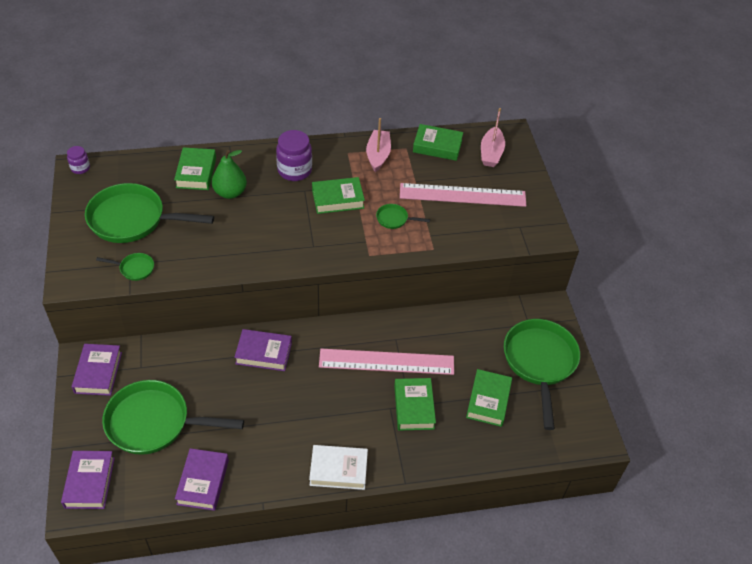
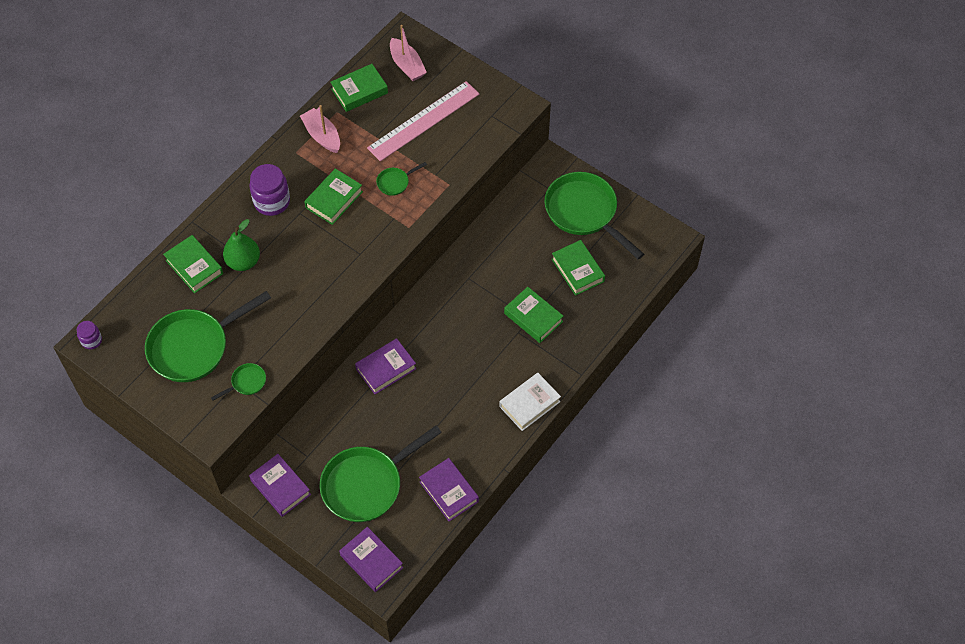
camera: 40 degrees left, 10 degrees up
pink ruler [319,349,454,375] -> none

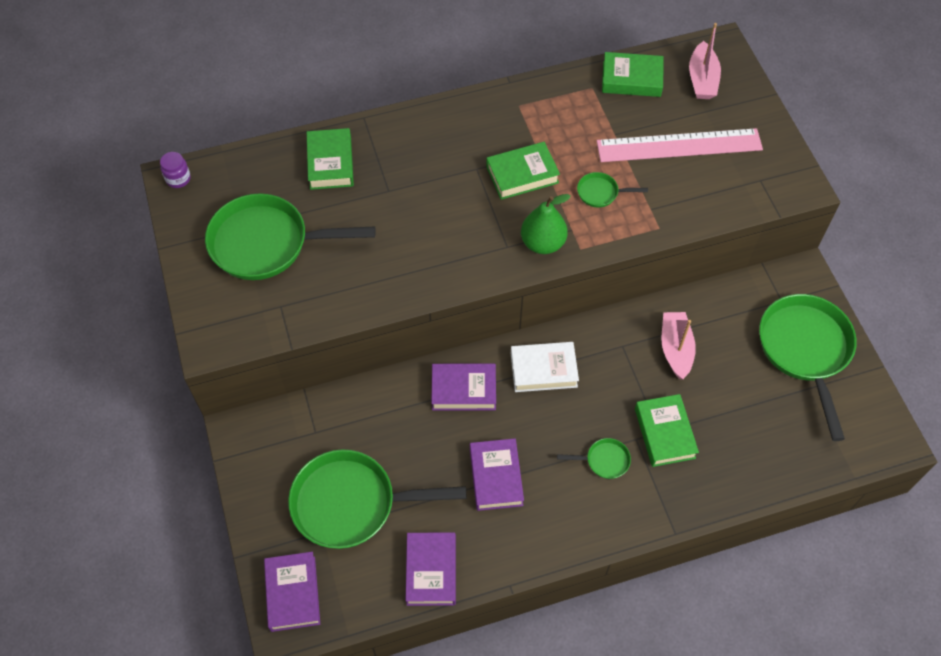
camera: 35 degrees right, 0 degrees up
green pan [211,363,266,401] -> green pan moved to [557,438,631,479]
green pear [223,219,260,271] -> green pear moved to [521,194,571,254]
purple book [249,454,311,517] -> purple book moved to [470,438,524,511]
purple jar [250,164,290,216] -> none
pink boat [300,105,340,153] -> pink boat moved to [662,312,696,379]
white book [499,373,561,431] -> white book moved to [511,342,579,392]
green book [552,240,605,296] -> none

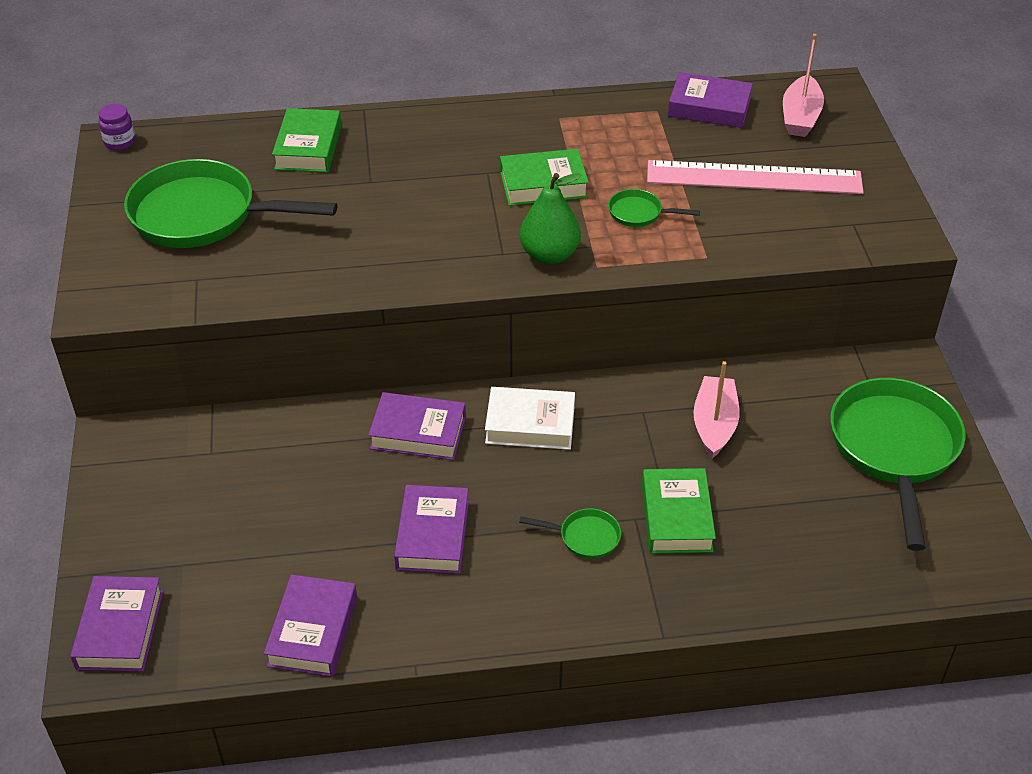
camera: 10 degrees right, 15 degrees down
green pan [288,449,466,549] -> none
green book [602,52,664,97] -> purple book [668,72,753,128]

